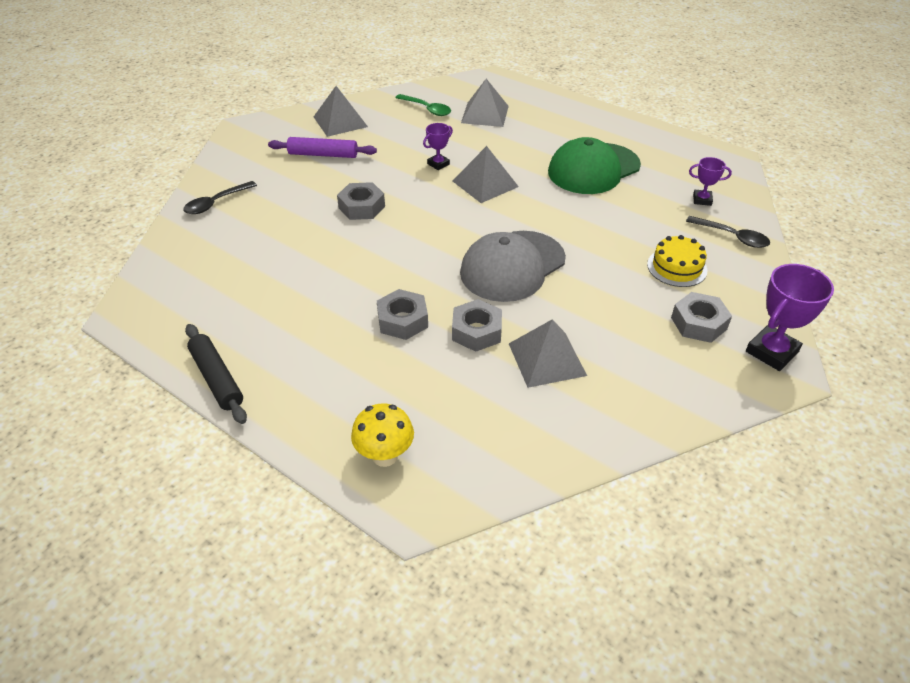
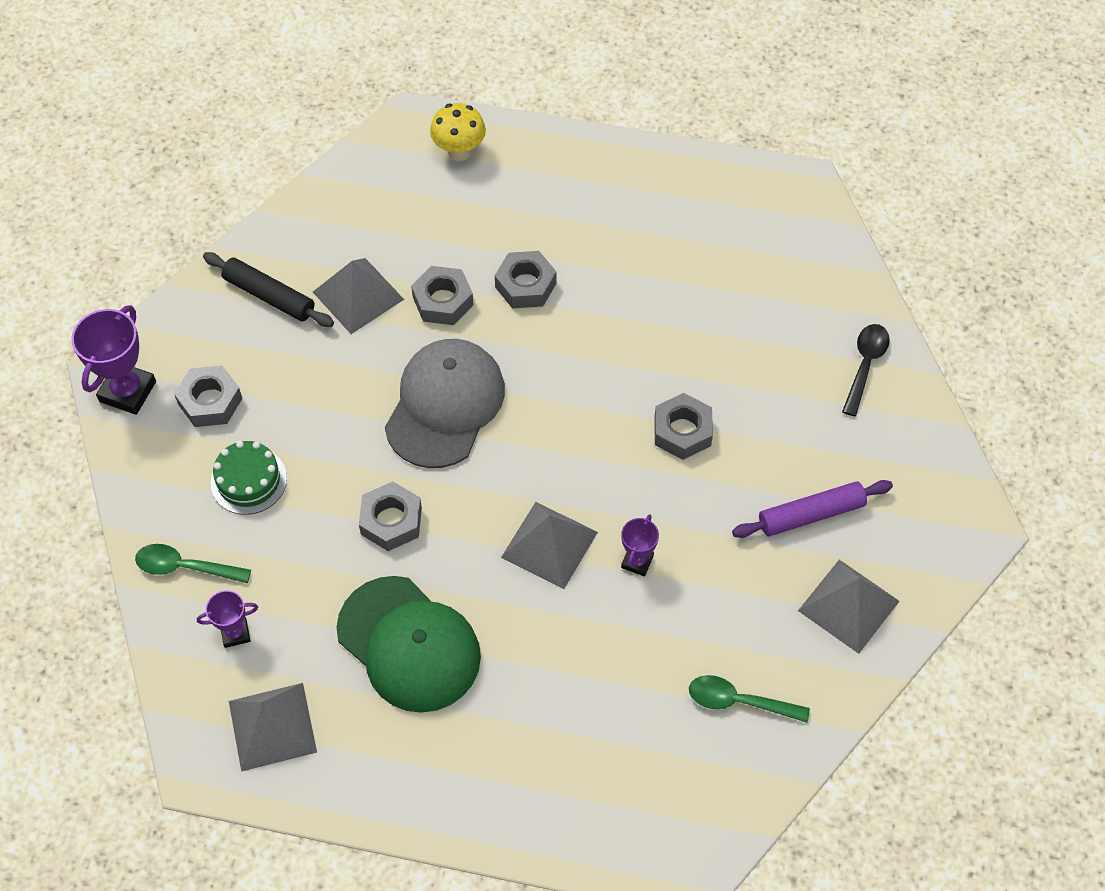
camera: 155 degrees right, 15 degrees up
black rolling pin [185,324,247,424] -> black rolling pin moved to [203,252,334,327]
grey pyramid [461,79,509,127] -> grey pyramid moved to [229,683,317,772]
green cap [548,137,641,194] -> green cap turned 105 degrees clockwise [336,576,481,713]
yellow cake [647,235,707,287] -> green cake [211,441,287,515]
black spoon [686,216,770,248] -> green spoon [135,544,251,583]
none -> grey nut [359,482,422,551]

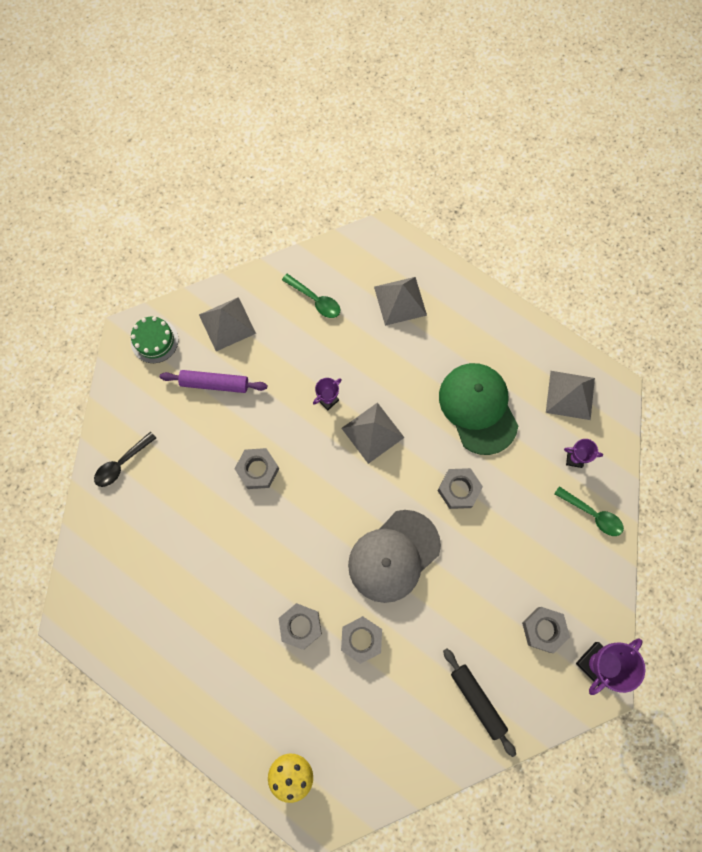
camera: 155 degrees left, 15 degrees up
green cake [211,441,287,515] -> green cake moved to [131,316,179,363]
grey pyramid [313,258,404,334] -> grey pyramid moved to [374,277,427,326]

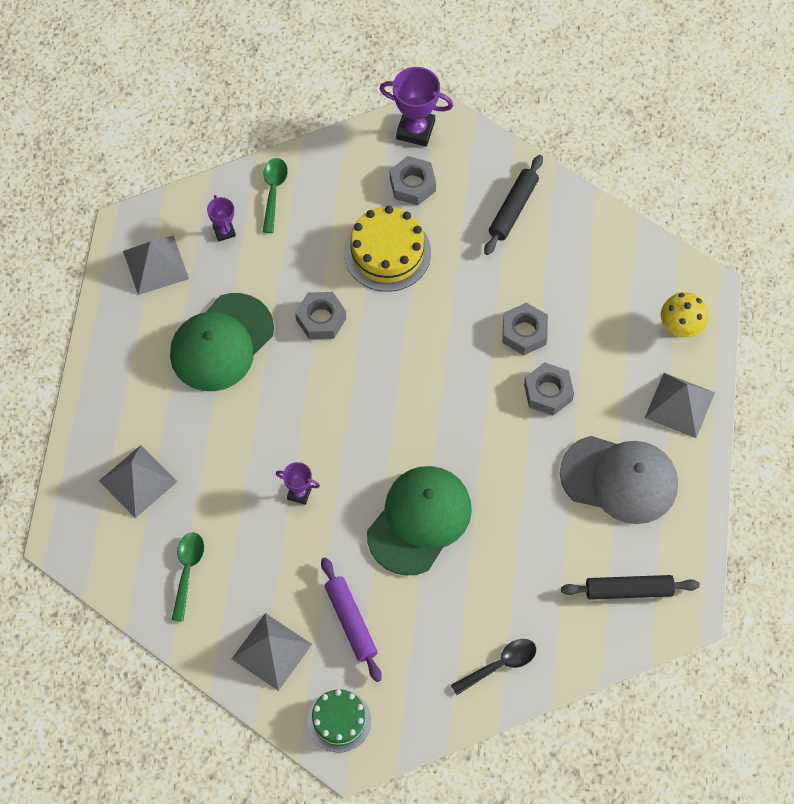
camera: 120 degrees left, 10 degrees down
black spoon [94,431,156,487] -> black spoon turned 45 degrees counterclockwise [451,639,536,695]
grey nut [234,448,279,489] -> green cap [367,466,472,575]
grey pyramid [342,403,405,464] -> grey pyramid moved to [645,373,715,438]
grey cap [348,510,441,603] -> grey cap moved to [560,436,678,524]
none -> yellow cake [344,206,431,292]
none -> black rolling pin [561,575,700,600]

